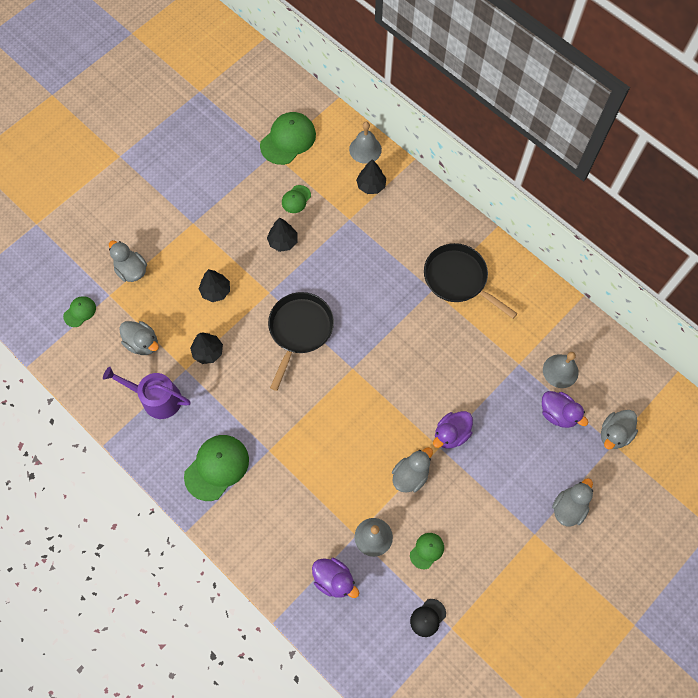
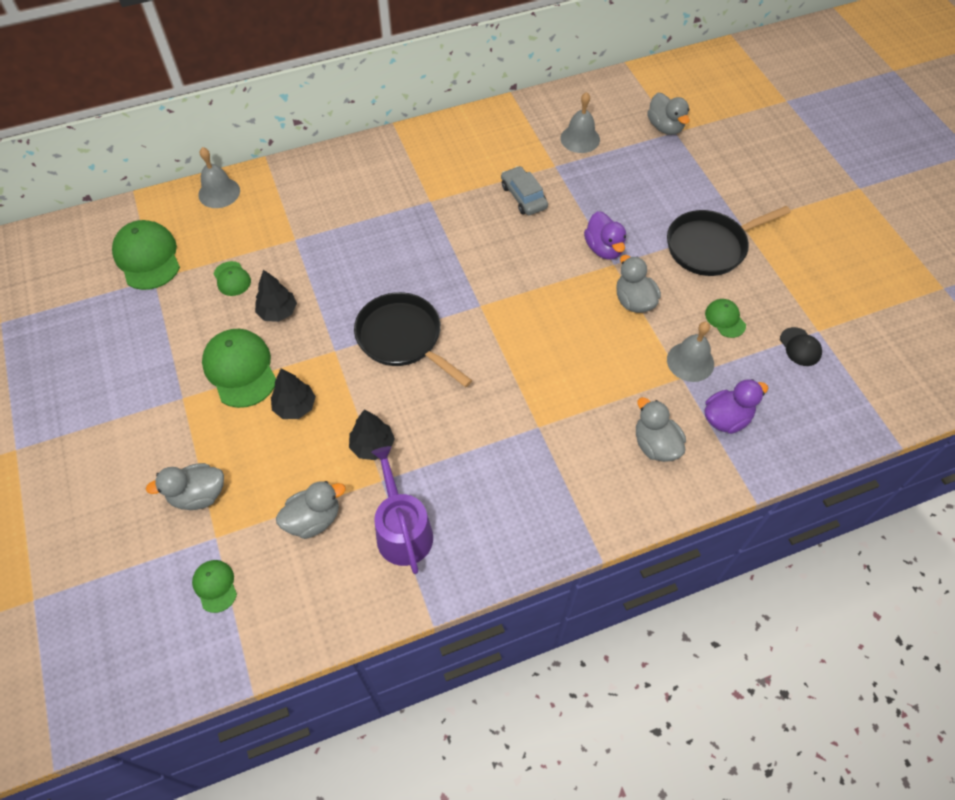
camera: 65 degrees left, 10 degrees down
purple watering can [103,367,191,419] -> purple watering can turned 120 degrees clockwise [371,446,433,574]
green cap [184,435,249,501] -> green cap moved to [202,329,276,408]
black tree [356,159,386,194] -> none
black pan [424,243,518,319] -> black pan moved to [667,206,791,276]
purple duck [542,391,588,428] -> none
grey duck [552,478,593,526] -> grey duck moved to [636,397,686,462]
none -> grey car [501,166,548,215]

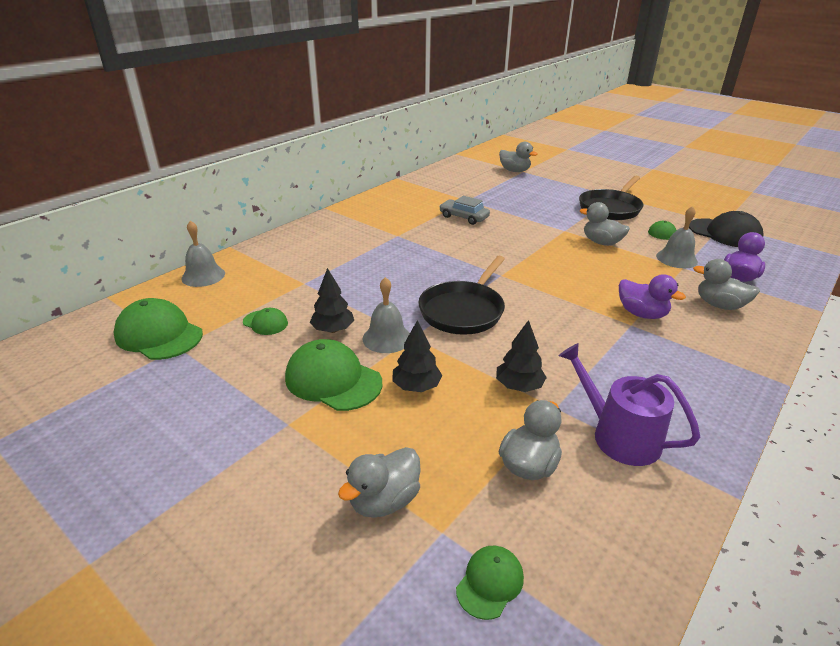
camera: 30 degrees left, 25 degrees down
green cap [192,560,237,613] -> green cap turned 90 degrees clockwise [456,546,524,620]
black pan [354,292,473,387] -> black pan turned 75 degrees counterclockwise [418,256,505,335]
grey bell [560,92,600,153] -> grey bell moved to [363,277,410,353]
purple duck [584,211,626,260] -> purple duck moved to [619,274,686,319]
black cap [780,327,822,366] -> black cap [689,211,764,247], size x1.91

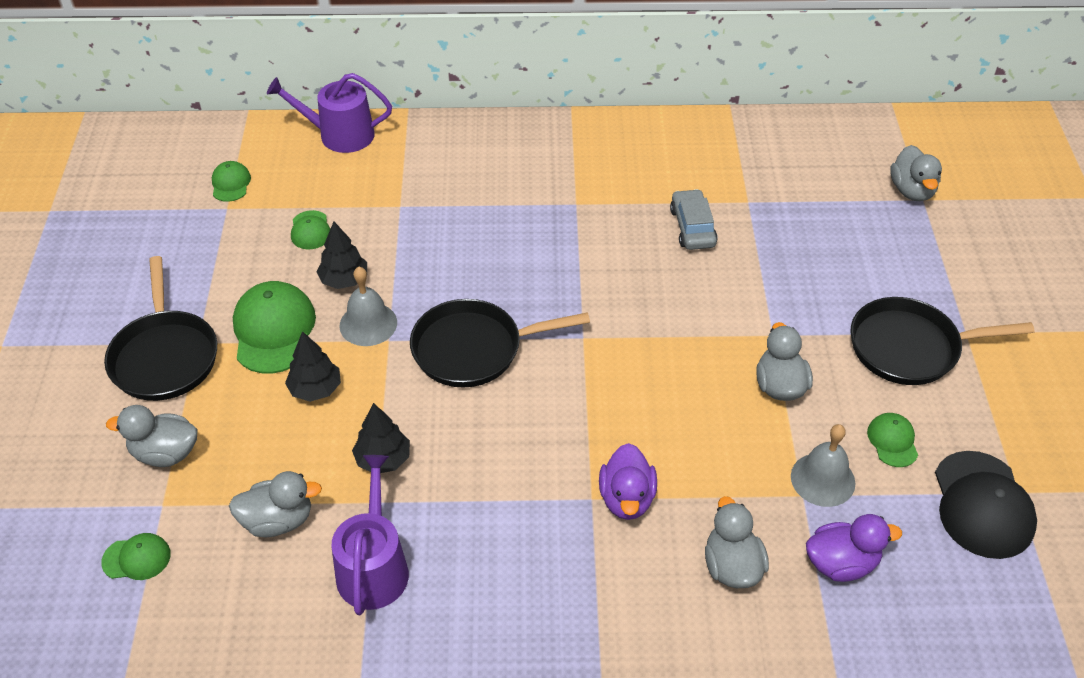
camera: 50 degrees right, 15 degrees up
green cap [113,298,203,360] -> green cap [212,161,251,202], size x0.52
grey bell [181,220,225,287] -> purple watering can [267,73,392,153]
none -> black pan [104,256,217,401]

